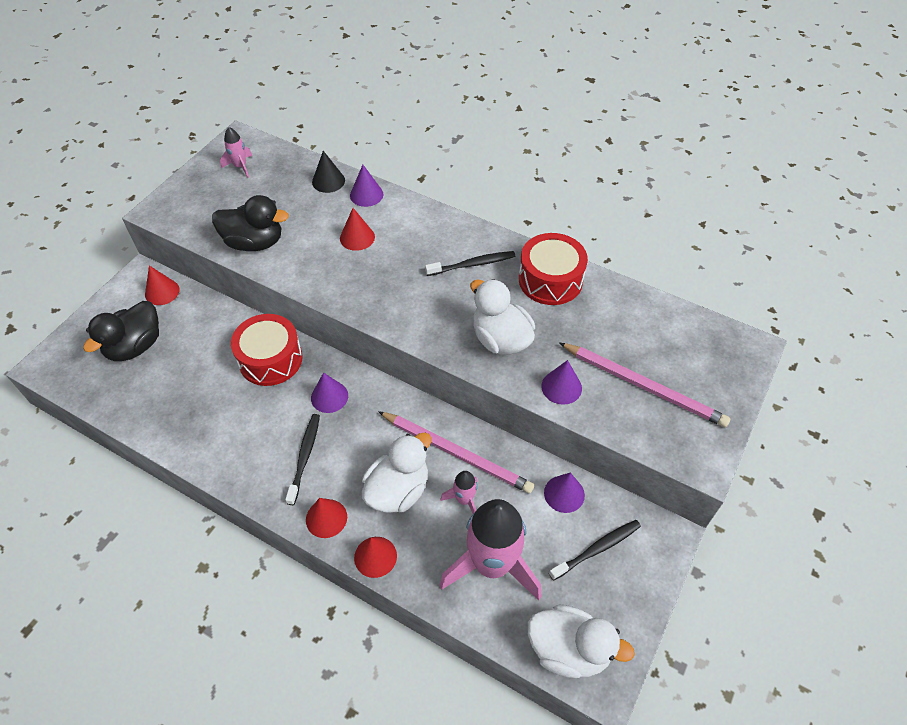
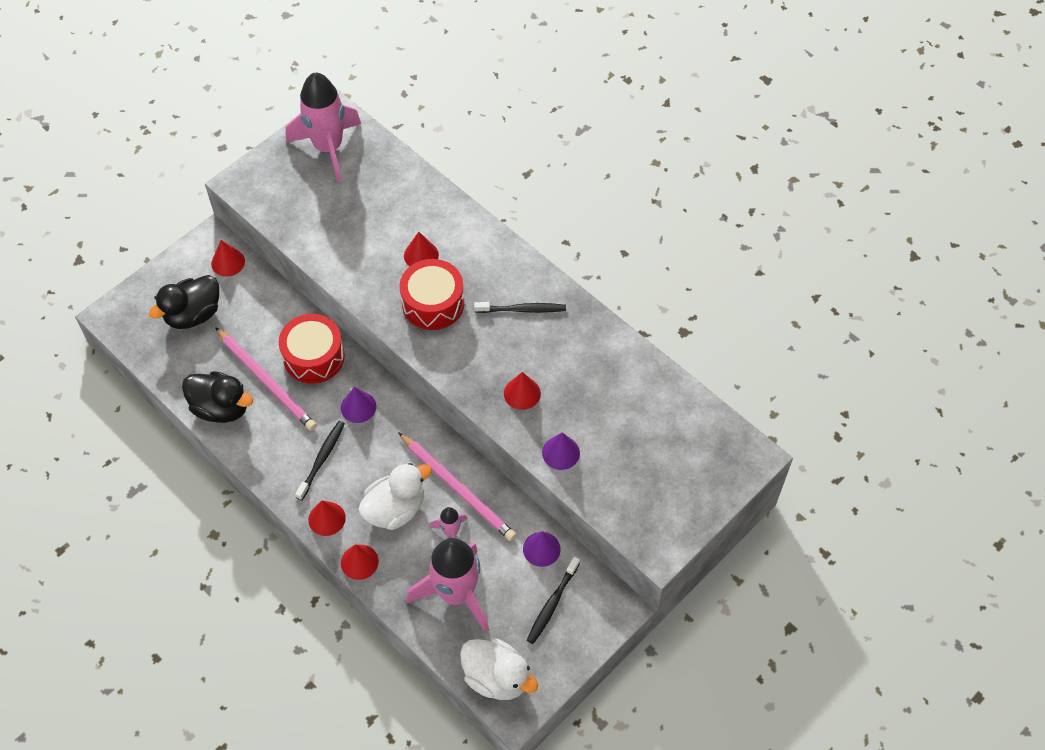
camera: 15 degrees right, 5 degrees up
black duck [212,195,289,251] -> black duck moved to [182,371,253,423]
pink rocket [220,127,252,178] -> pink rocket [286,72,361,182], size x2.24
black cone [312,151,345,193] -> none
purple cone [350,165,383,207] -> none
white duck [470,279,535,355] -> red cone [504,372,541,410]
red drum [519,233,588,305] -> red drum moved to [400,259,464,330]
black toothbrush [549,520,641,580] -> black toothbrush turned 135 degrees clockwise [527,557,580,644]
pink pencil [560,343,730,427] -> pink pencil moved to [215,327,317,431]

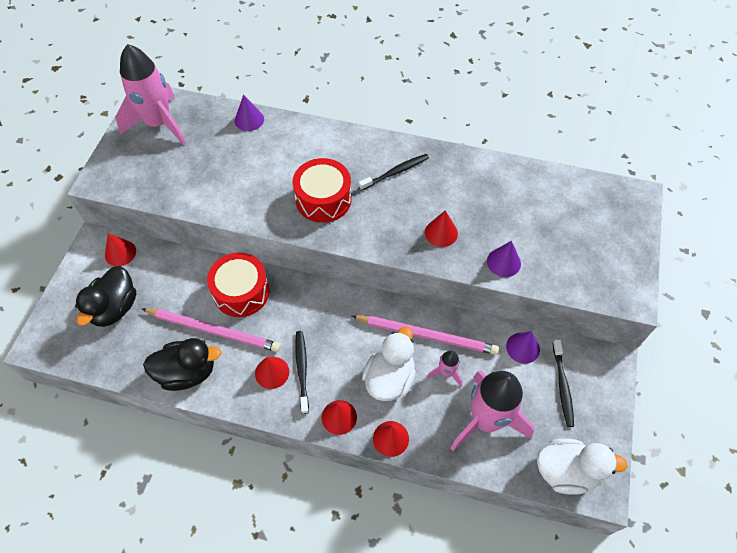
camera: 30 degrees left, 0 degrees up
purple cone [341,387,376,423] -> purple cone moved to [235,94,264,131]
red cone [404,232,439,267] -> red cone moved to [255,357,289,389]

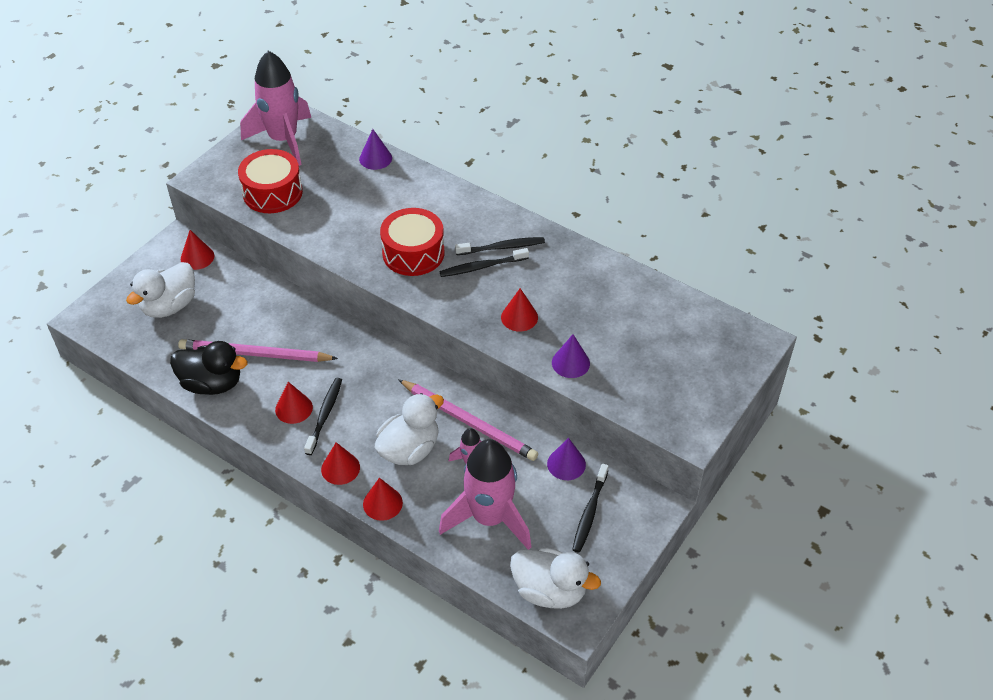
camera: 20 degrees right, 10 degrees down
black duck [75,266,136,327] -> white duck [126,262,195,318]
pink pencil [142,308,280,352] -> pink pencil turned 150 degrees clockwise [178,339,338,362]
red drum [207,253,270,317] -> red drum moved to [238,149,303,213]
none -> black toothbrush [439,248,529,277]

